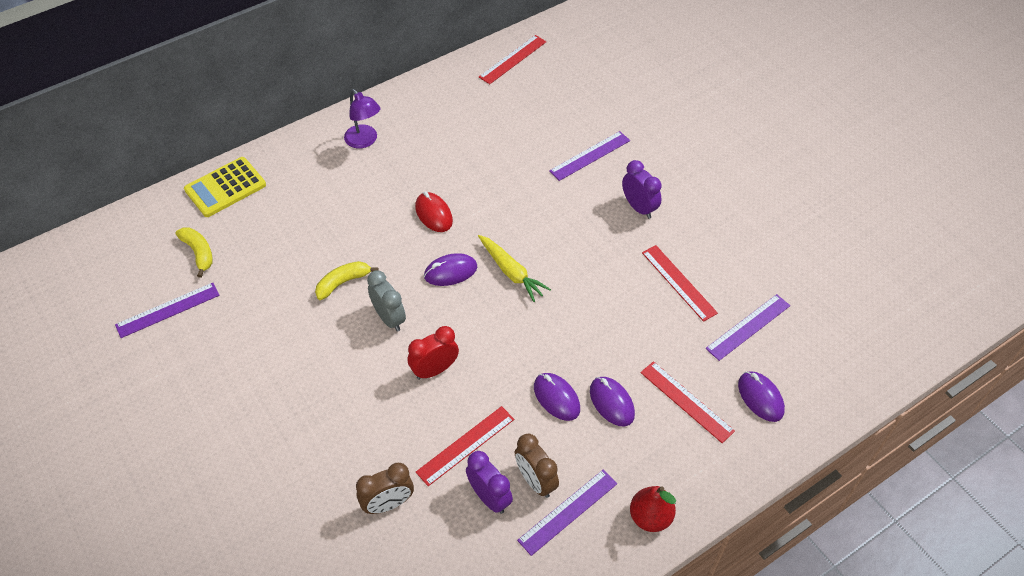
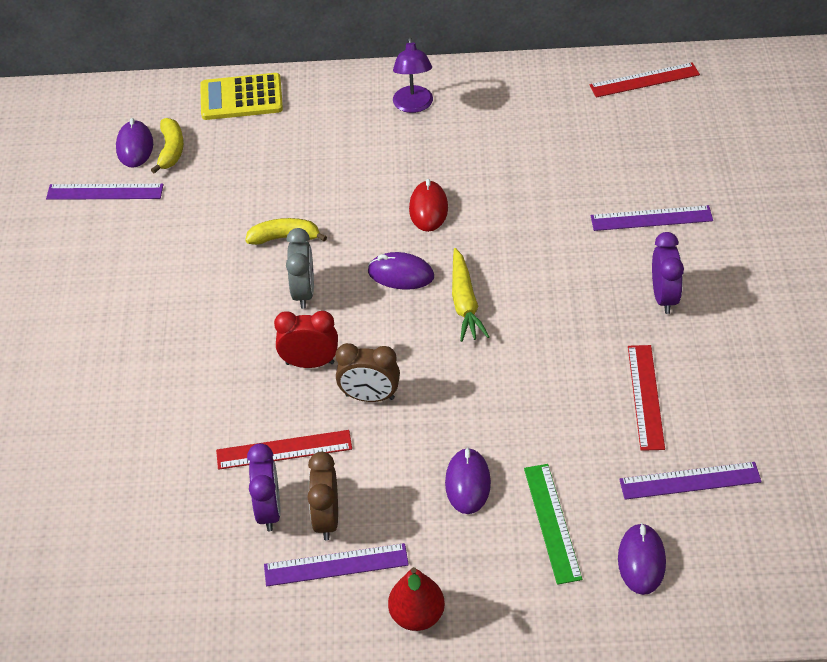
camera: 35 degrees right, 5 degrees down
brown clock [356,463,414,514] -> brown clock moved to [336,343,400,402]
purple mouse [534,373,580,421] -> purple mouse moved to [116,118,153,167]
red ruler [640,361,735,443] -> green ruler [524,464,582,585]

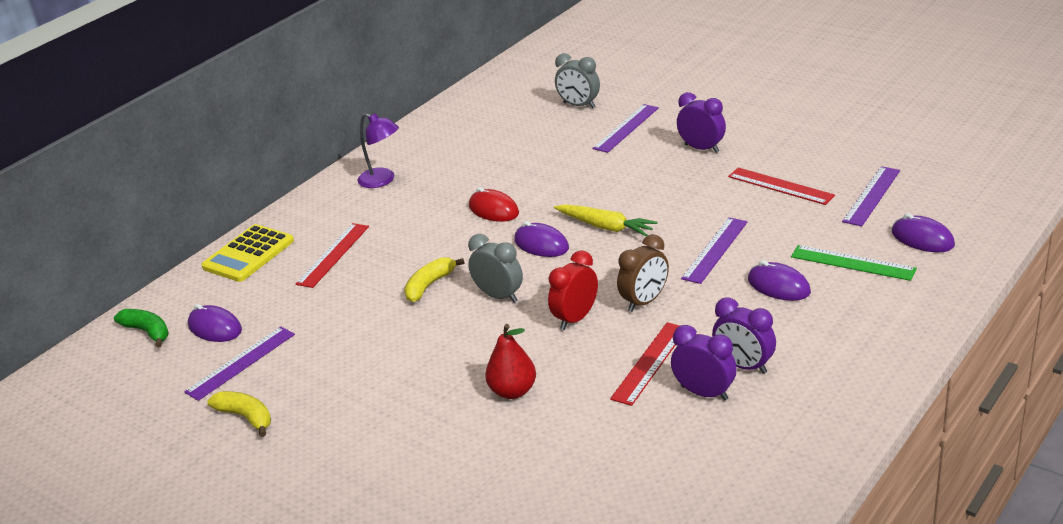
camera: 50 degrees left, 15 degrees down
yellow banana [151,118,184,174] -> yellow banana moved to [207,391,271,437]
purple ruler [264,543,409,586] -> purple ruler moved to [681,217,748,284]
brown clock [307,452,338,540] -> purple clock [712,298,776,374]
purple mouse [368,252,434,290] -> purple mouse turned 75 degrees clockwise [514,221,569,257]
red pear [388,567,445,631] -> red pear moved to [485,324,536,399]
red ruler [590,62,700,98] -> red ruler moved to [296,223,369,288]
none -> green banana [114,309,169,348]
none -> grey clock [555,53,600,108]

